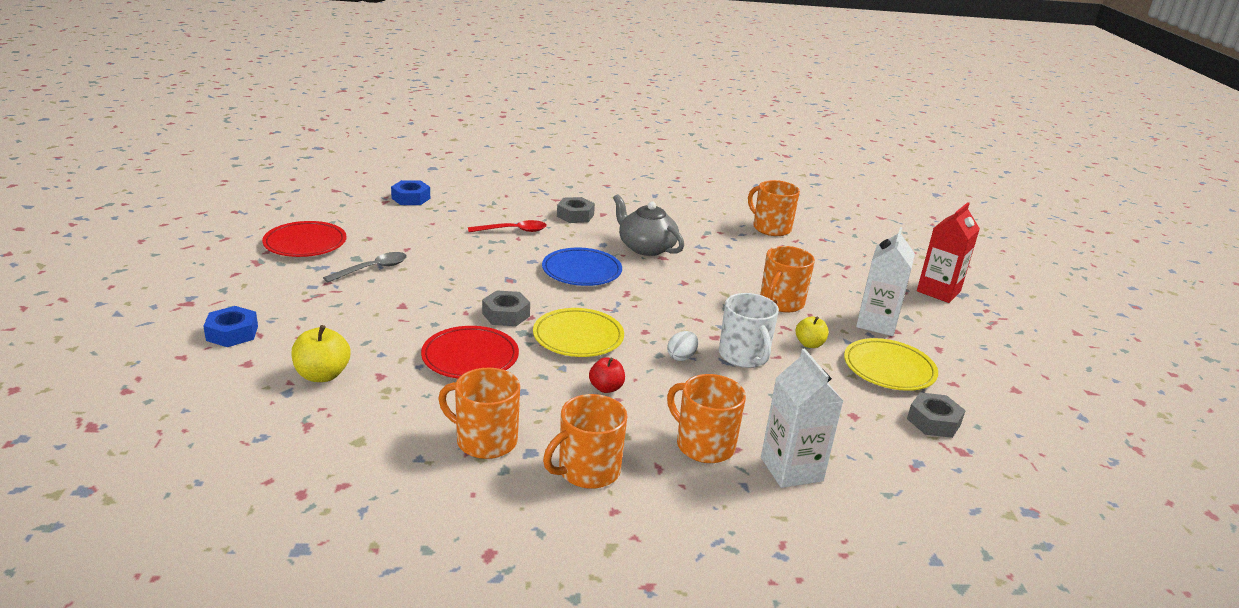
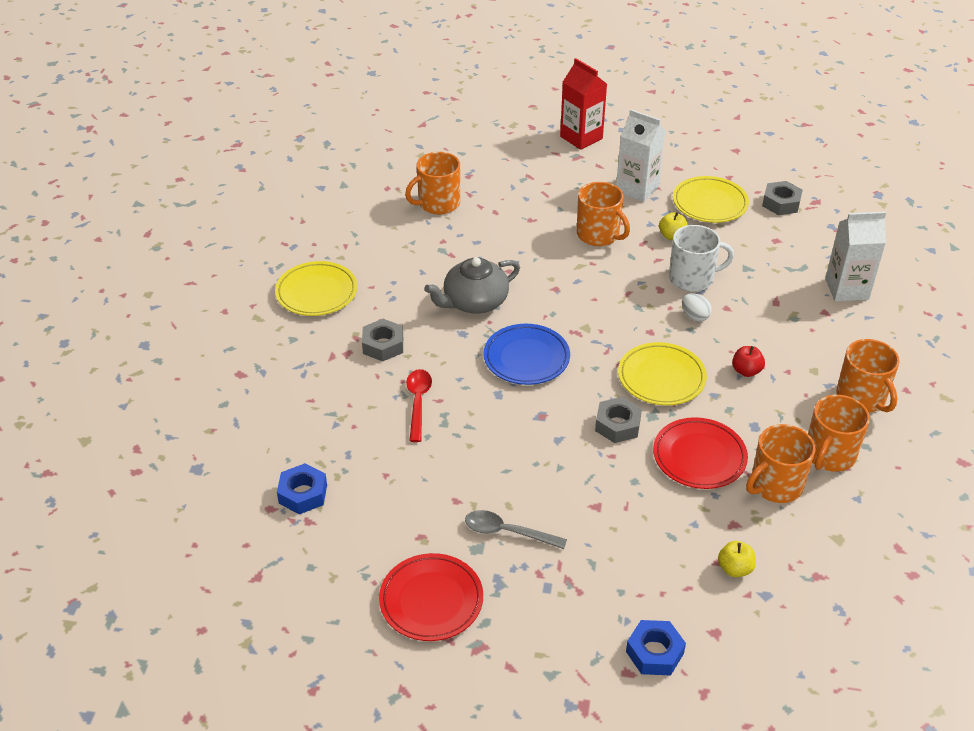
camera: 75 degrees left, 15 degrees up
yellow apple [291,325,350,382] -> yellow apple [718,541,756,577], size x0.66
grey spoon [323,252,407,283] -> grey spoon turned 45 degrees counterclockwise [465,510,567,549]
orange mug [667,374,746,463] -> orange mug moved to [746,424,816,503]
none -> yellow plate [275,261,357,316]

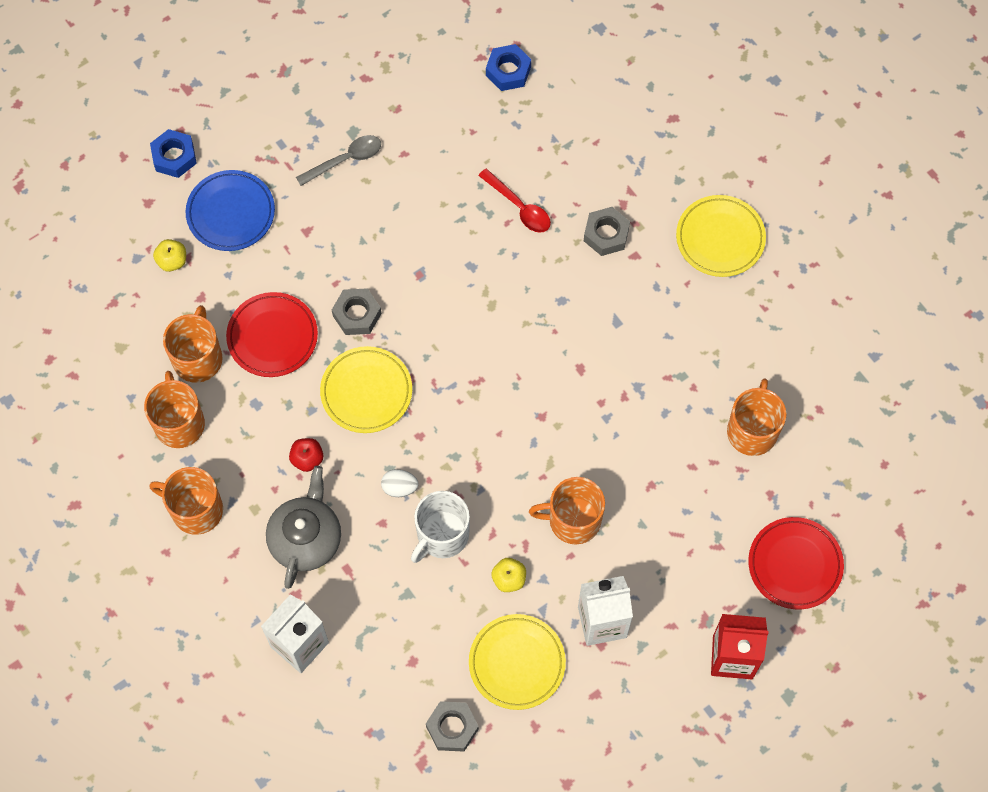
camera: 135 degrees right, 25 degrees up
red plate [379,553,483,641] -> red plate moved to [748,517,844,610]
grey teapot [424,257,520,314] -> grey teapot moved to [266,466,341,589]
blue plate [483,324,570,385] -> blue plate moved to [186,170,275,251]

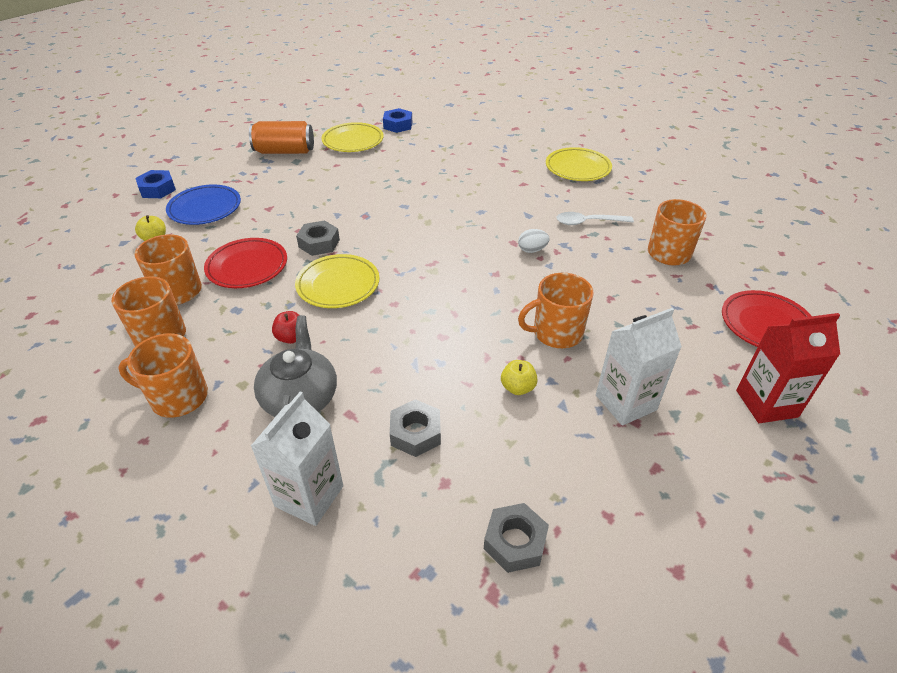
camera: 15 degrees left, 25 degrees down
grey spoon [296,135,381,186] -> none
white egg [381,469,418,497] -> white egg moved to [518,229,550,253]
white mug [411,491,470,563] -> none
yellow plate [469,614,566,710] -> yellow plate moved to [322,122,384,152]
red spoon [478,168,551,233] -> none
grey nut [584,207,630,256] -> grey nut moved to [390,399,441,457]
none -> orange can [249,121,314,154]
none -> white spoon [557,212,634,225]

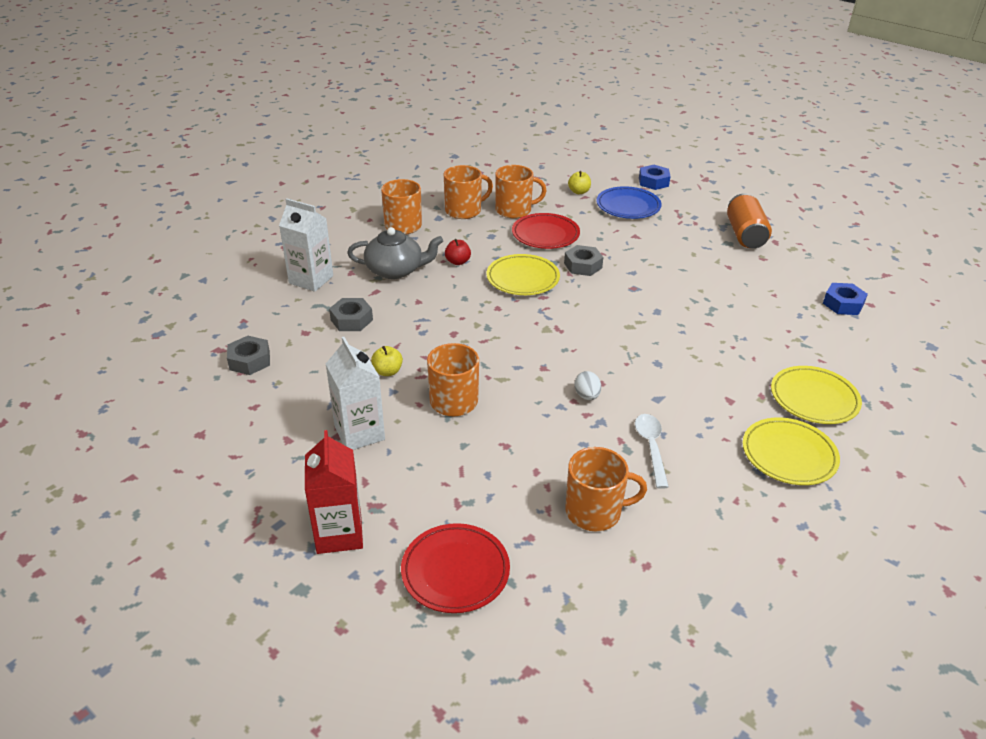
camera: 90 degrees right, 5 degrees down
yellow plate [322,122,384,152] -> yellow plate moved to [771,366,862,424]

